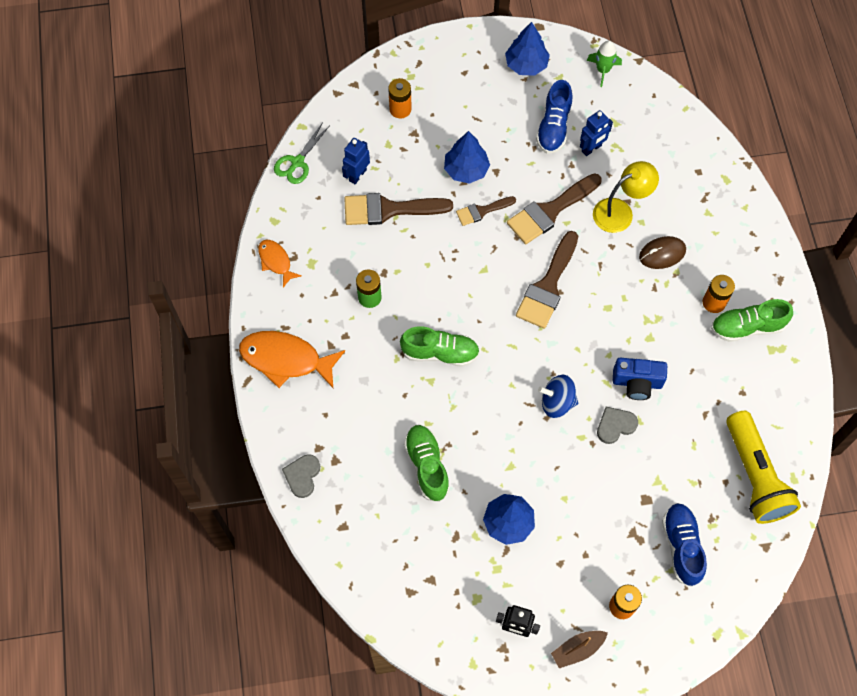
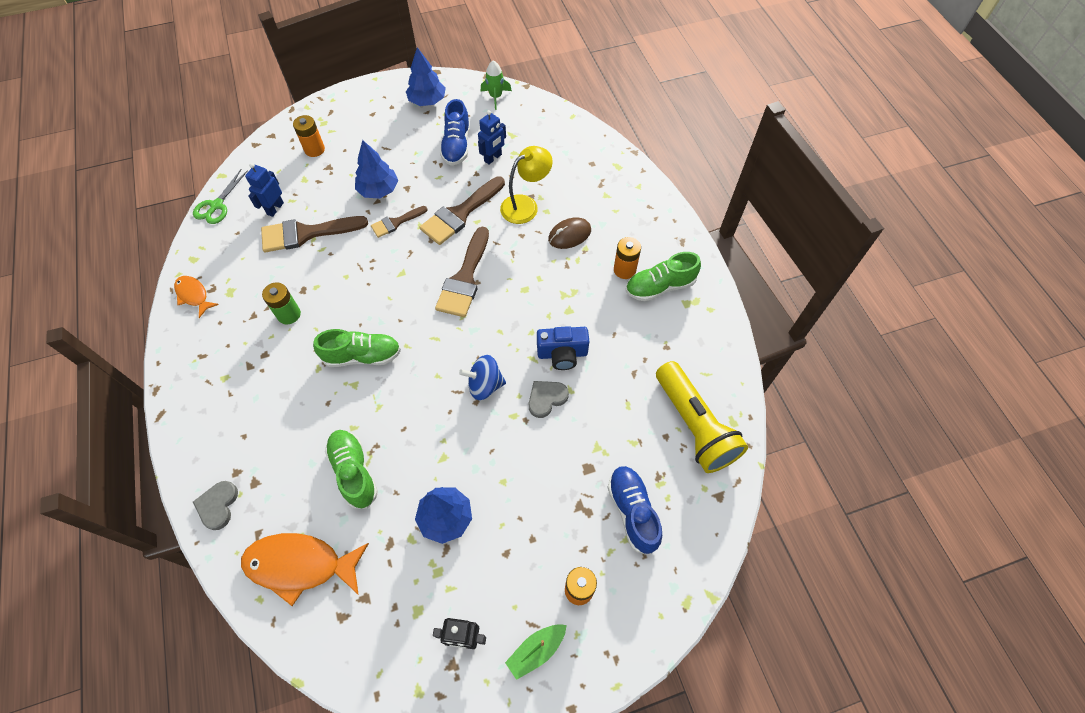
camera: 10 degrees left, 5 degrees down
orange fish [239,331,345,388] -> orange fish moved to [241,533,369,606]
brown boat [551,631,608,668] -> green boat [505,624,567,680]

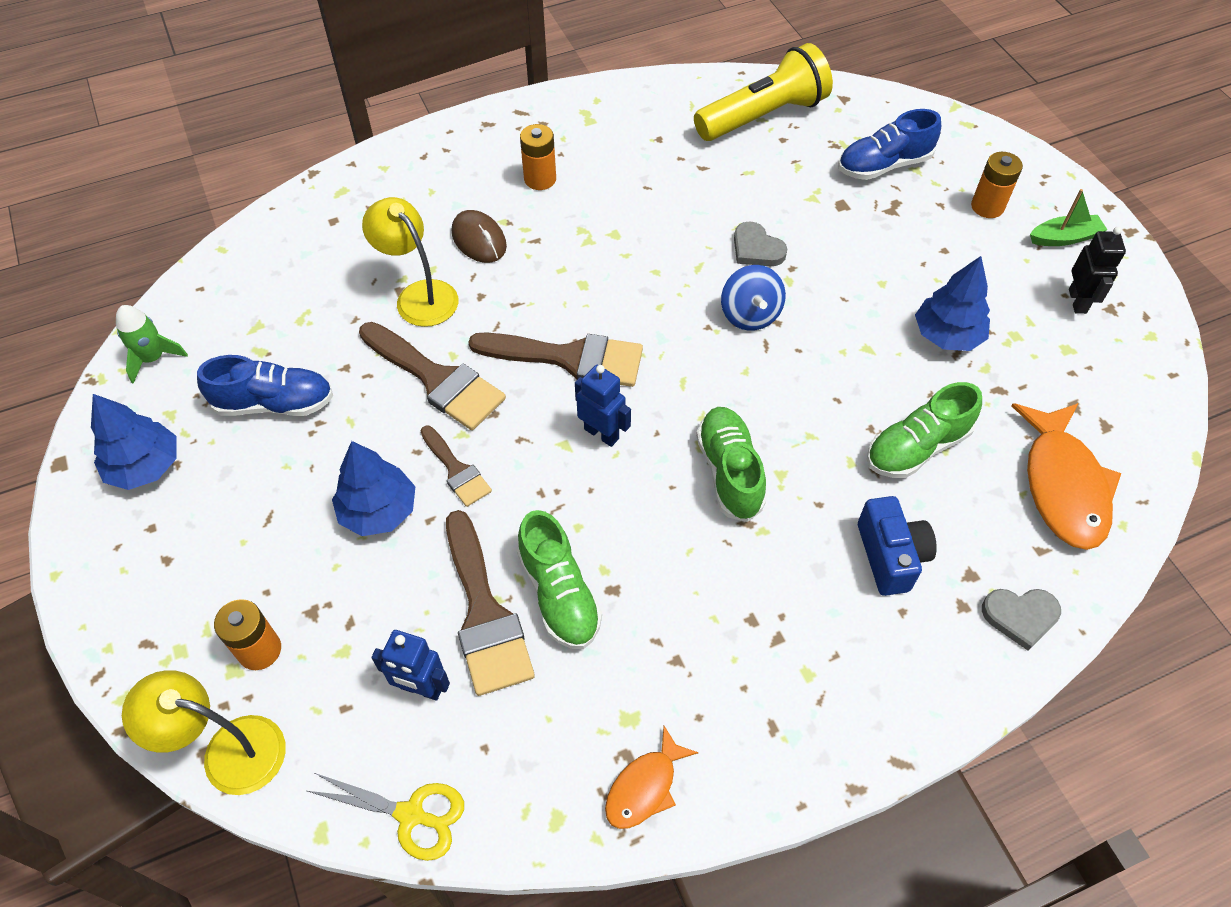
camera: 95 degrees left, 5 degrees down
green scissors [193,169,248,224] -> yellow scissors [307,773,464,861]
green battery [262,282,301,324] -> none
blue robot [478,110,506,164] -> blue robot moved to [575,365,631,447]
green boat [505,624,567,680] -> green boat turned 60 degrees counterclockwise [1030,189,1107,246]
blue camera [537,326,589,370] -> blue camera moved to [858,496,937,596]
green shoe [626,252,701,302] -> green shoe moved to [517,510,602,649]
none -> yellow lamp [122,670,286,795]

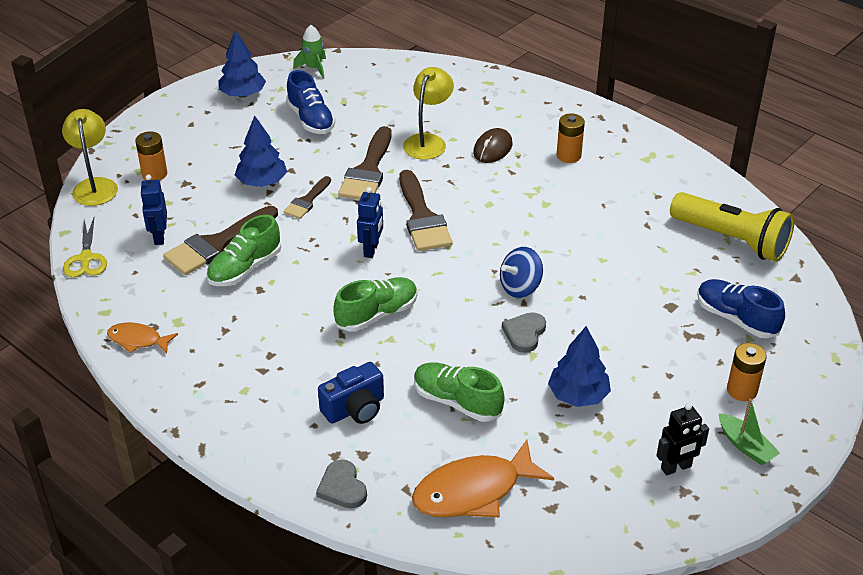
camera: 65 degrees right, 15 degrees down
grey heart [734,221,787,266] -> grey heart moved to [502,312,546,353]

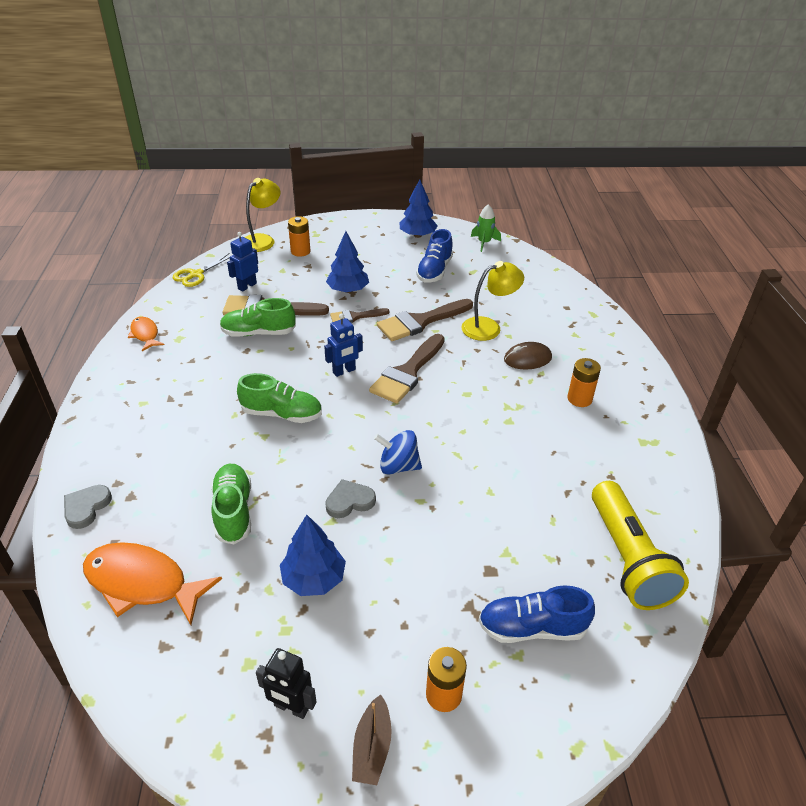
camera: 45 degrees right, 0 degrees up
blue camera [318,362,384,424] -> none
blue shoe [697,279,785,339] -> blue shoe turned 90 degrees counterclockwise [478,585,595,643]
green boat [719,399,780,465] -> brown boat [352,694,392,785]

